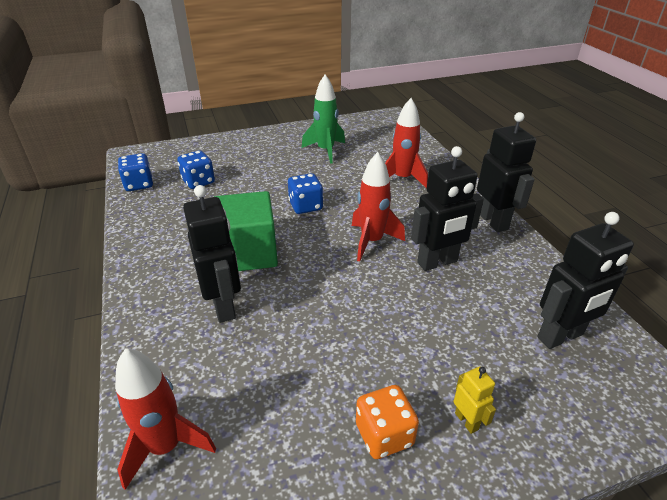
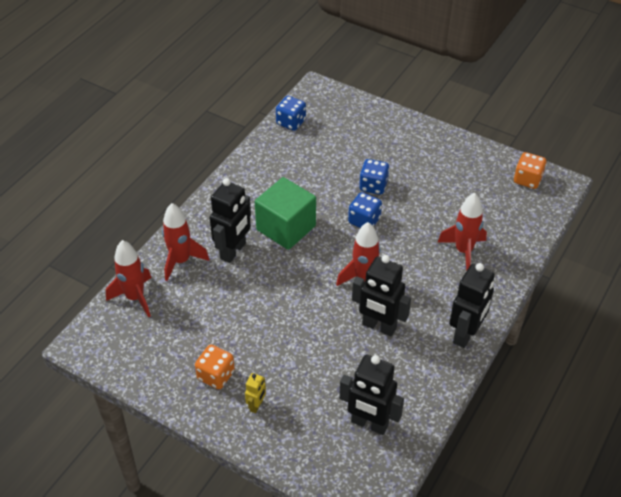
camera: 50 degrees right, 10 degrees up
blue dice [177,150,215,189] -> blue dice moved to [359,159,389,195]
green rocket [302,75,345,164] -> none
none -> red rocket [162,203,209,281]
none -> orange dice [514,152,546,189]

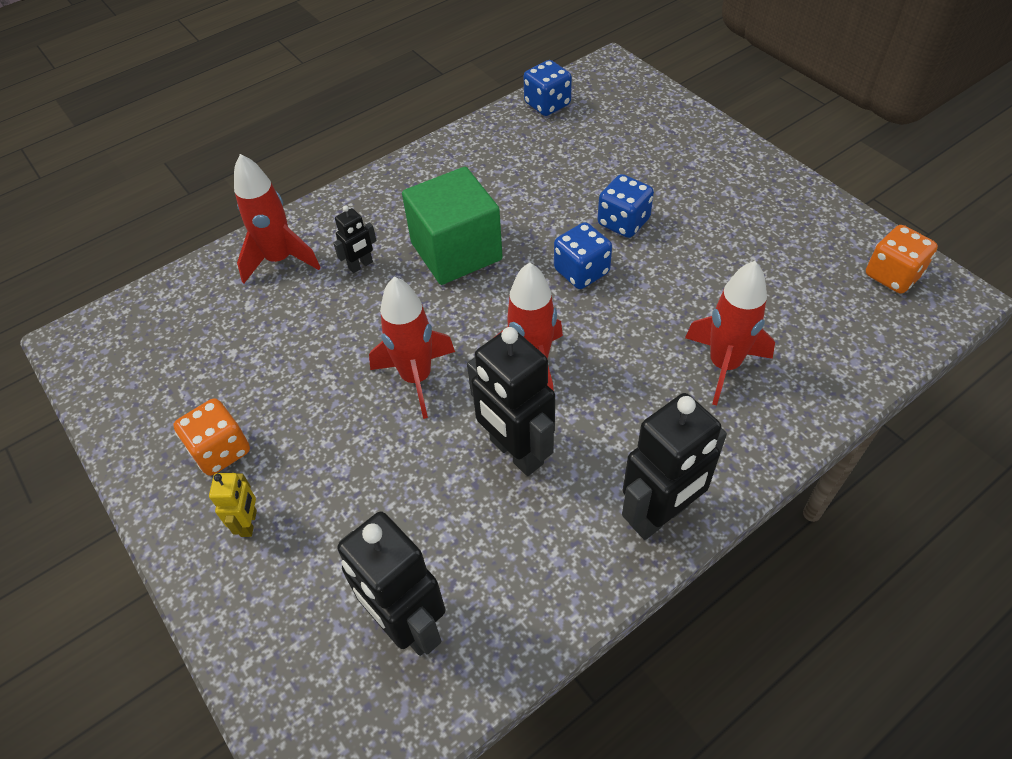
camera: 25 degrees right, 5 degrees up
red rocket [106,240,152,318] -> red rocket moved to [369,277,455,419]
black robot [209,178,251,263] -> black robot [333,205,377,273], size x0.49
yellow robot [245,373,266,413] -> yellow robot turned 45 degrees counterclockwise [209,473,257,537]

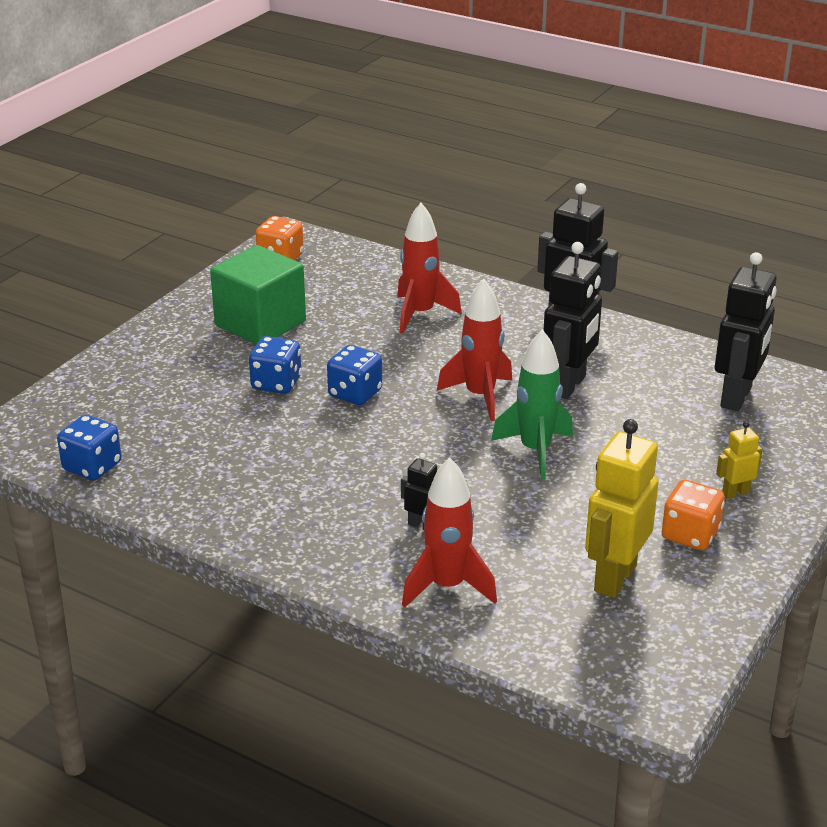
camera: 115 degrees left, 20 degrees down
red rocket [369,277,455,419] -> green rocket [491,329,573,479]
green cube [402,167,503,285] -> green cube moved to [210,245,306,344]
none -> yellow robot [585,419,659,598]

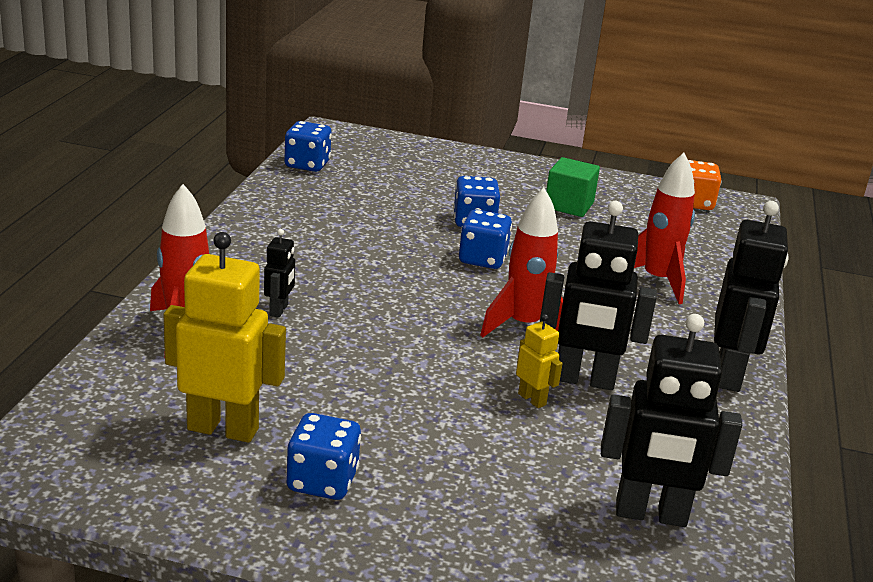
camera: 70 degrees right, 5 degrees down
green cube [210,245,306,344] -> green cube [546,157,600,217], size x0.63
green rocket [491,329,573,479] -> none
orange dice [662,480,725,550] -> blue dice [286,413,361,500]
yellow robot [716,421,763,499] -> yellow robot moved to [516,314,563,408]

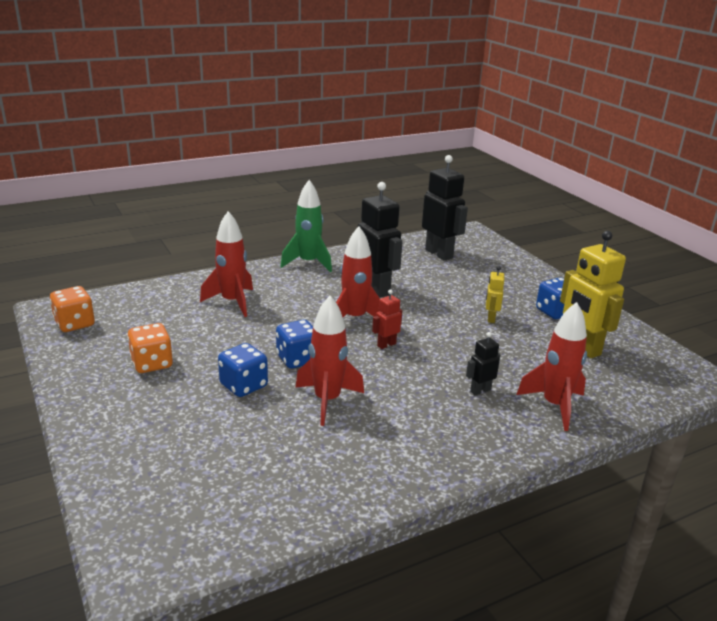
camera: 130 degrees left, 0 degrees up
blue dice [284,121,332,172] -> none
yellow robot [516,314,563,408] -> yellow robot moved to [486,266,504,323]
green cube [546,157,600,217] -> orange dice [127,323,173,373]
black robot [714,201,789,392] -> green rocket [280,180,332,272]
none -> red rocket [295,296,364,426]
none -> red robot [372,290,402,349]

